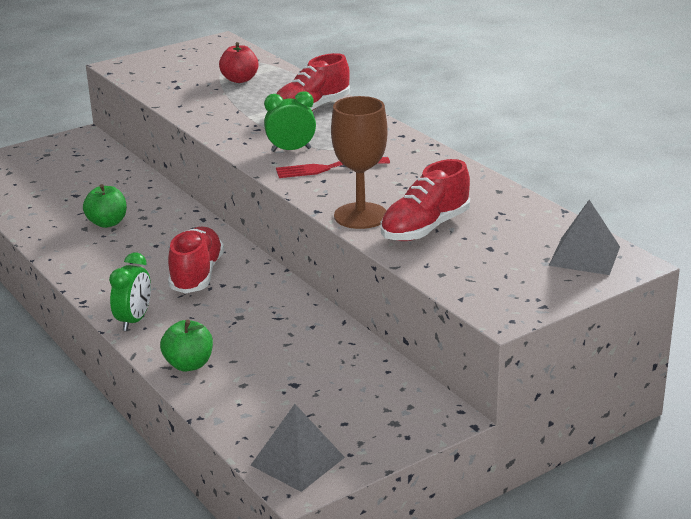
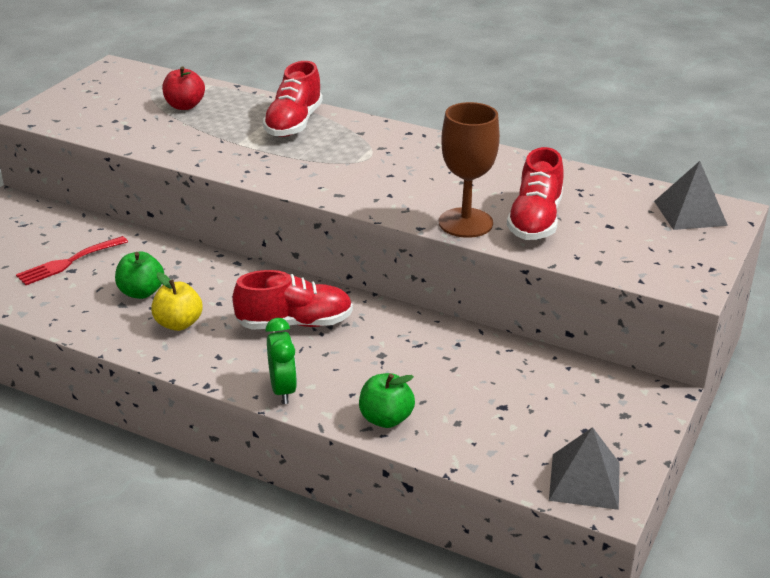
camera: 30 degrees left, 5 degrees up
red shoe [168,226,224,294] -> red shoe turned 105 degrees clockwise [232,270,353,330]
green clock [264,91,316,152] -> none
red fork [276,157,390,178] -> red fork moved to [16,236,128,285]
none -> yellow apple [151,272,202,331]

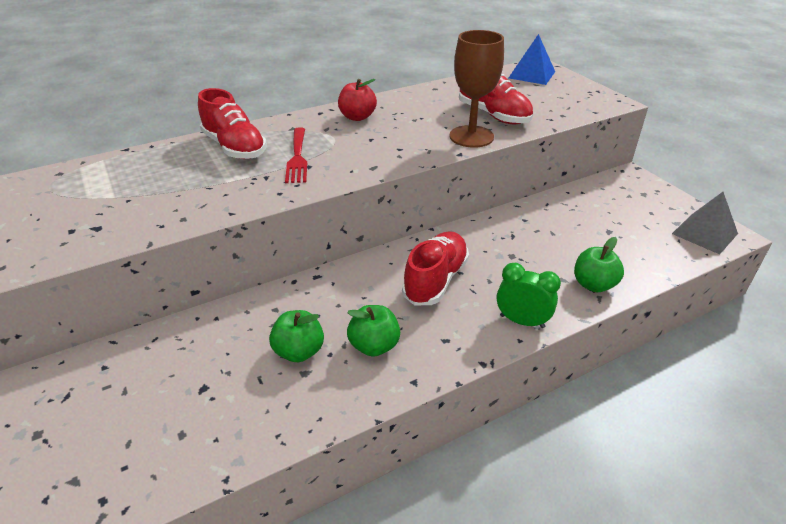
camera: 55 degrees left, 5 degrees up
red fork [16,236,128,285] -> red fork moved to [285,127,307,183]
yellow apple [151,272,202,331] -> green apple [347,305,400,357]
red apple [162,66,205,110] -> red apple moved to [338,79,377,121]
grey pyramid [654,161,728,230] -> blue pyramid [509,34,555,85]

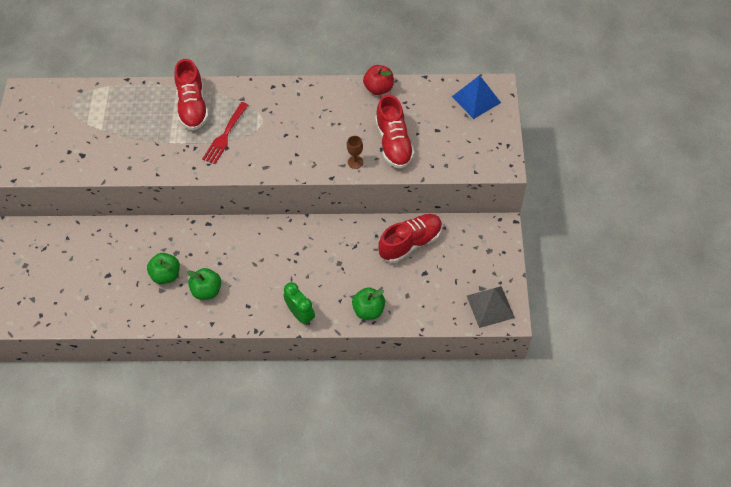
camera: 30 degrees right, 20 degrees up
red apple [338,79,377,121] -> red apple moved to [363,65,394,95]
red shoe [402,231,469,305] -> red shoe moved to [378,214,442,263]
brown goblet [450,30,504,148] -> brown goblet [347,136,363,169], size x0.45

